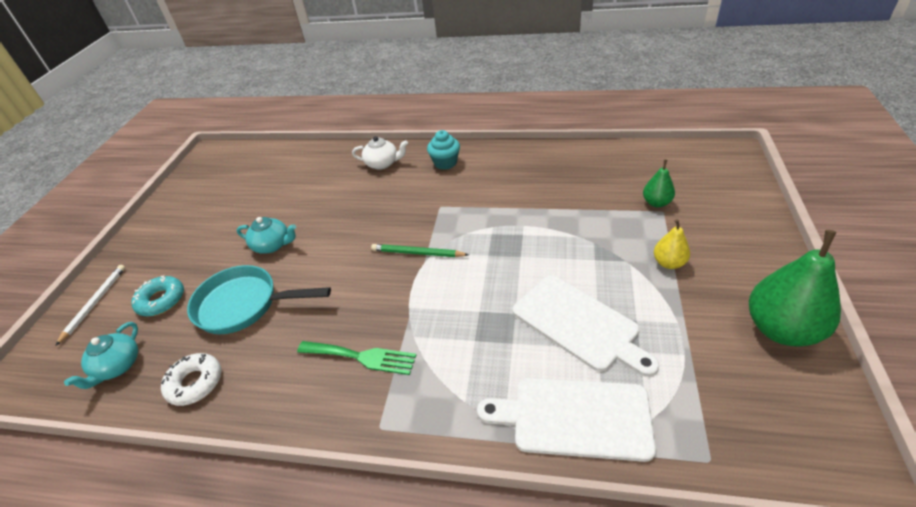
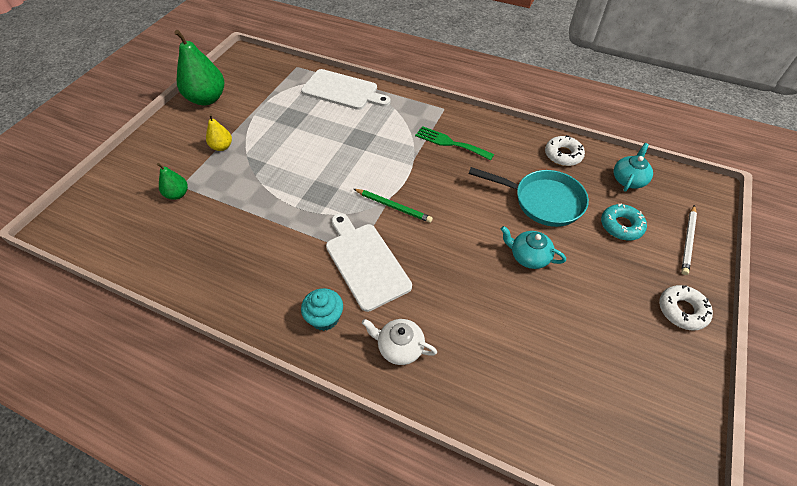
camera: 170 degrees left, 10 degrees up
white cutting board [513,275,659,377] -> white cutting board moved to [326,213,412,312]
none -> white donut [659,285,713,331]

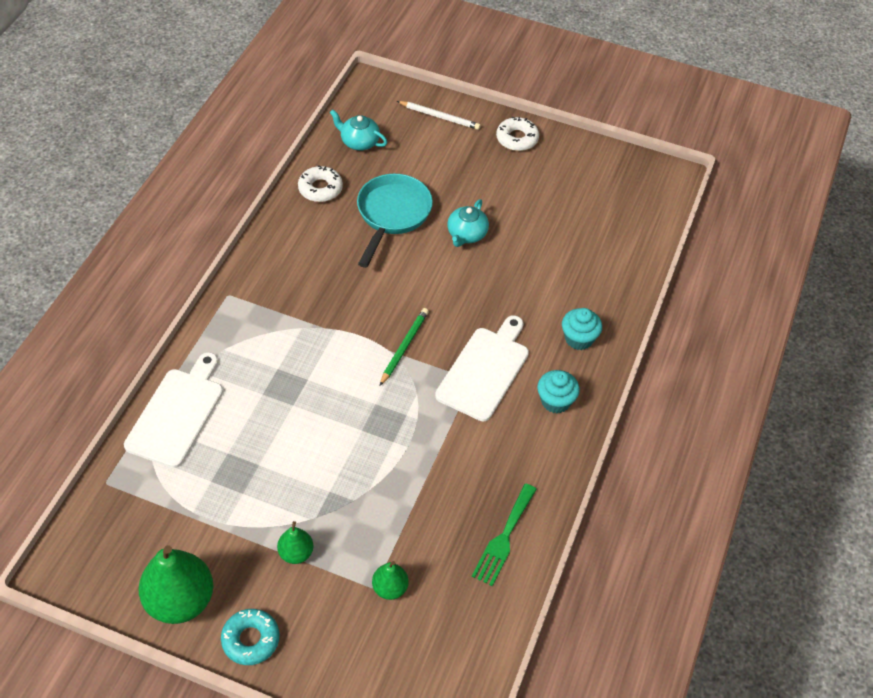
camera: 95 degrees left, 0 degrees up
yellow pear [206,114,232,151] -> green pear [277,521,313,564]
white cutting board [326,213,412,312] -> white cutting board turned 150 degrees clockwise [435,315,529,421]
white teapot [362,319,437,365] -> turquoise cupcake [562,308,602,350]
green fork [415,126,494,160] -> green fork moved to [472,484,537,586]
turquoise donut [601,203,647,241] -> turquoise donut moved to [221,609,279,665]

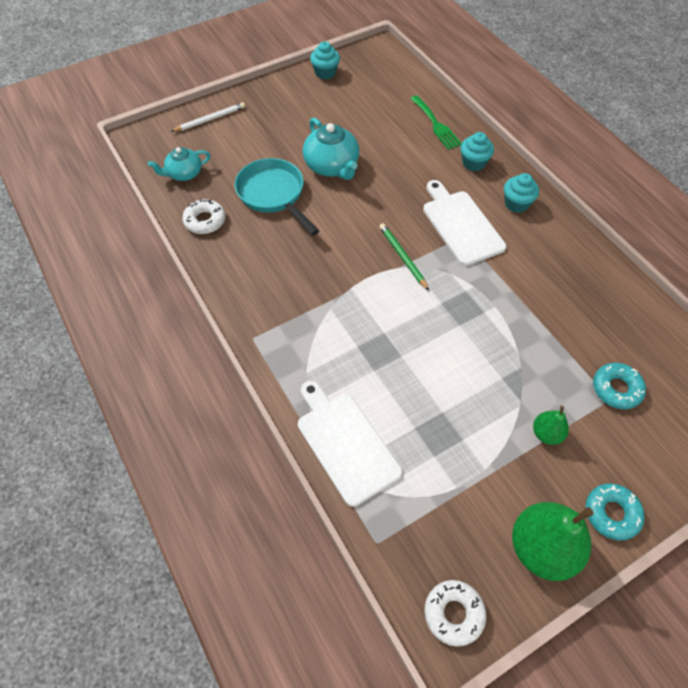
camera: 50 degrees left, 5 degrees up
green pear [372,561,408,600] -> turquoise donut [593,363,646,409]
turquoise teapot [447,199,489,247] -> turquoise teapot [303,118,359,180], size x1.55
green fork [472,484,537,586] -> green fork moved to [410,95,462,150]
white donut [496,117,539,151] -> white donut moved to [424,580,486,647]
none -> turquoise cupcake [310,41,340,79]

